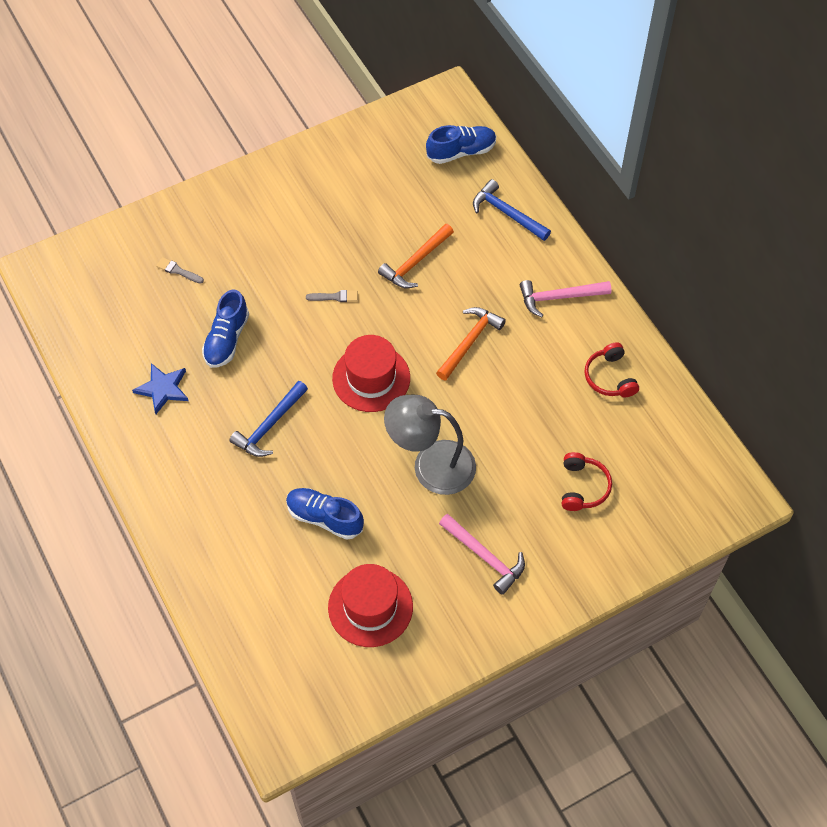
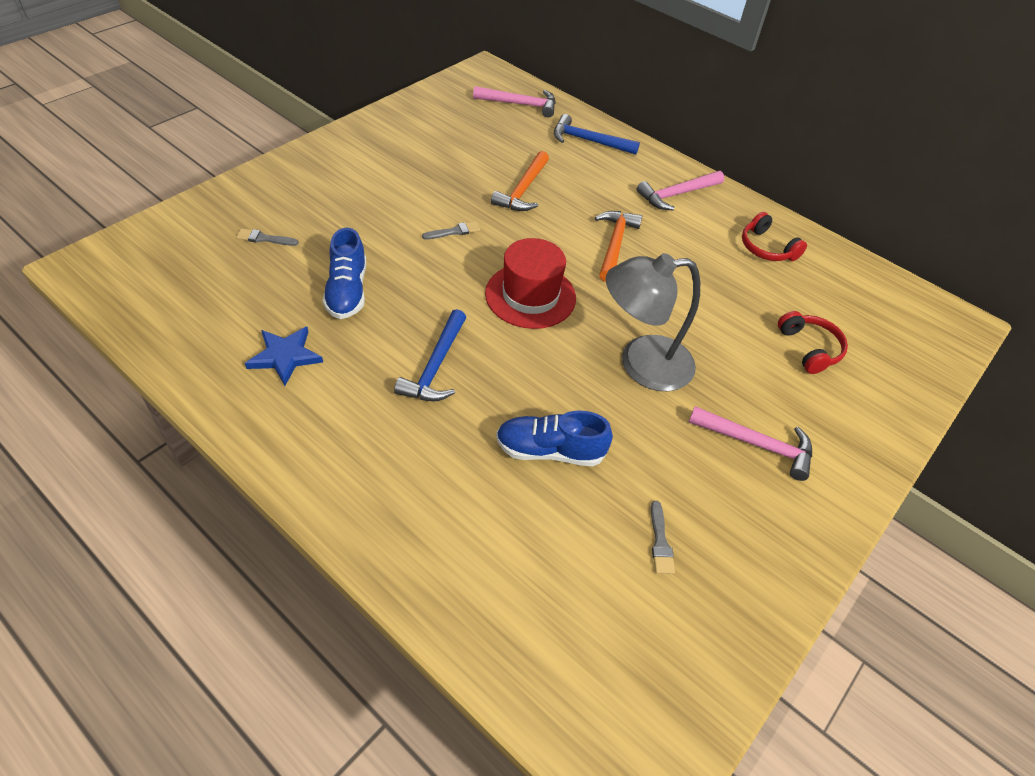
camera: 25 degrees left, 10 degrees down
red hat [328,564,413,647] -> grey brush [651,501,675,574]
blue shoe [426,125,496,164] -> pink hammer [473,86,556,117]

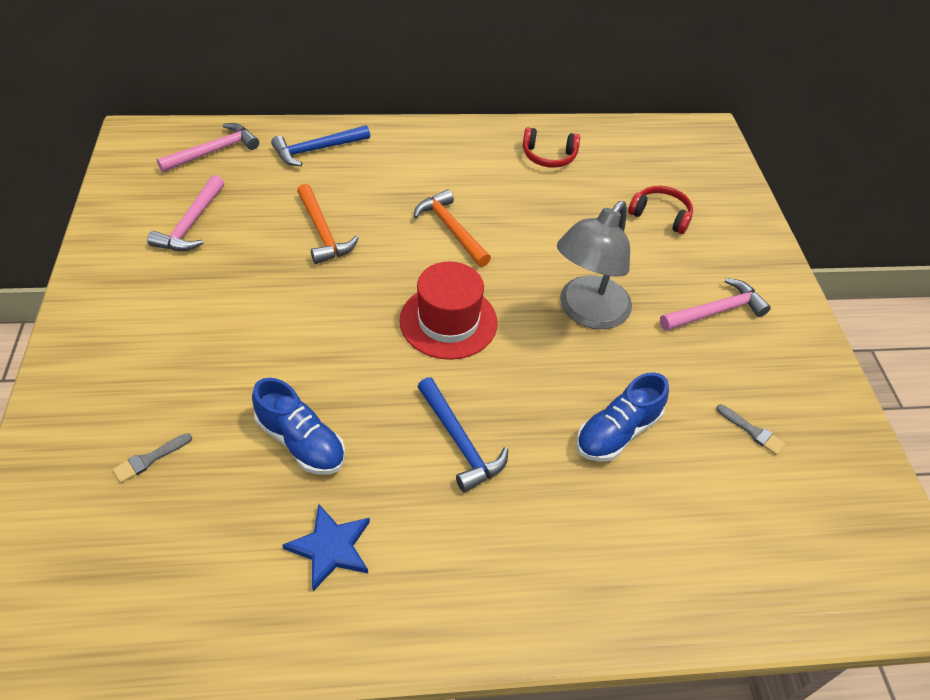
camera: 45 degrees left, 0 degrees up
grey brush [422,221,480,240] -> none
pink hammer [636,171,724,211] -> pink hammer moved to [147,175,224,251]

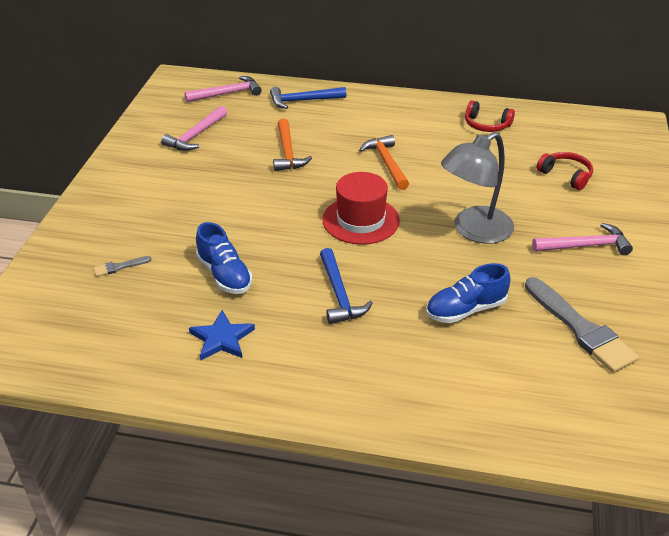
camera: 20 degrees right, 10 degrees down
grey brush [716,404,785,455] -> grey brush [525,277,639,373], size x2.32

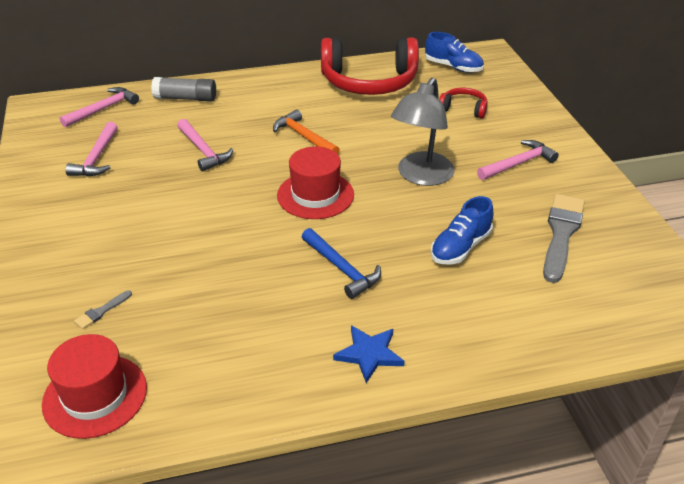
camera: 25 degrees left, 0 degrees up
blue star [189,310,255,360] -> blue star moved to [333,325,405,383]
blue shoe [196,222,252,294] -> blue shoe moved to [425,32,484,73]
blue hammer [270,87,346,109] -> grey glue stick [151,77,216,102]
orange hammer [273,119,312,171] -> pink hammer [177,119,233,171]
red headphones [465,100,515,132] -> red headphones [321,37,419,95], size x2.20
grey brush [525,277,639,373] -> grey brush turned 105 degrees counterclockwise [543,194,585,283]
none -> red hat [42,334,147,439]

